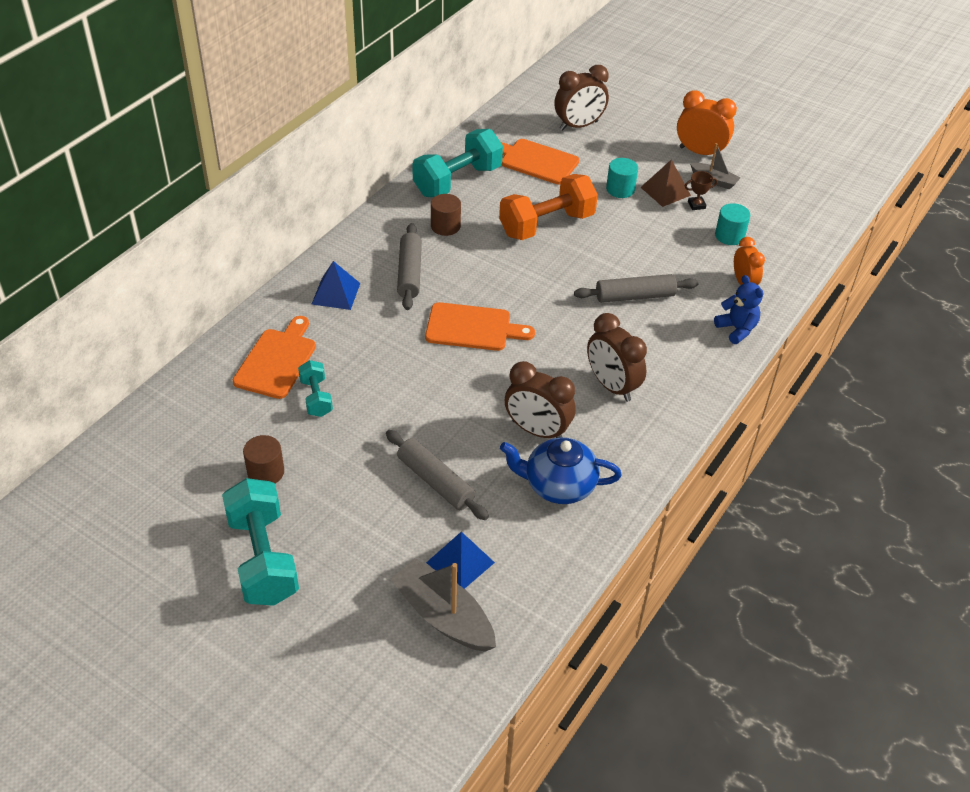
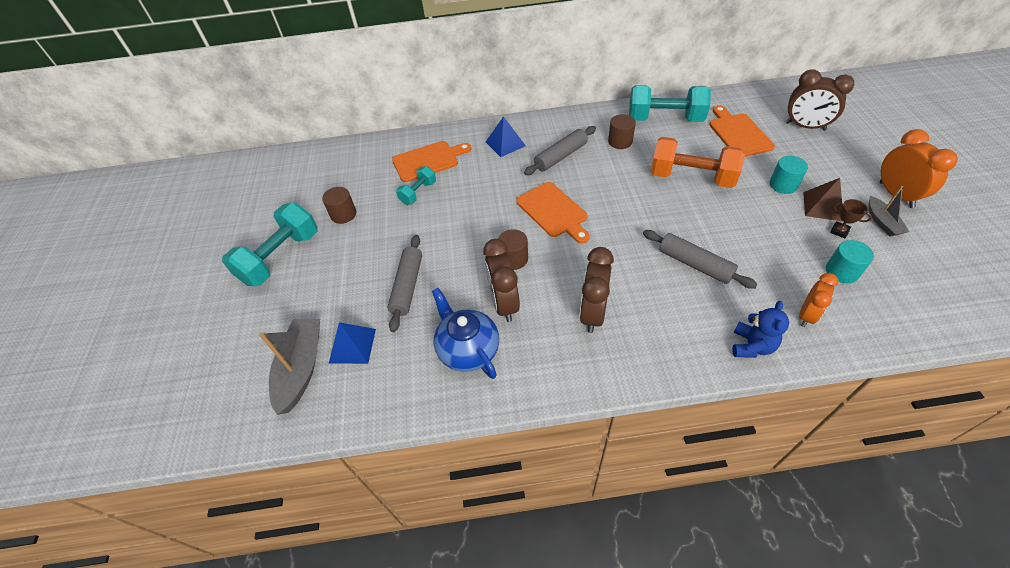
camera: 55 degrees right, 5 degrees up
none -> brown cylinder [498,229,528,270]

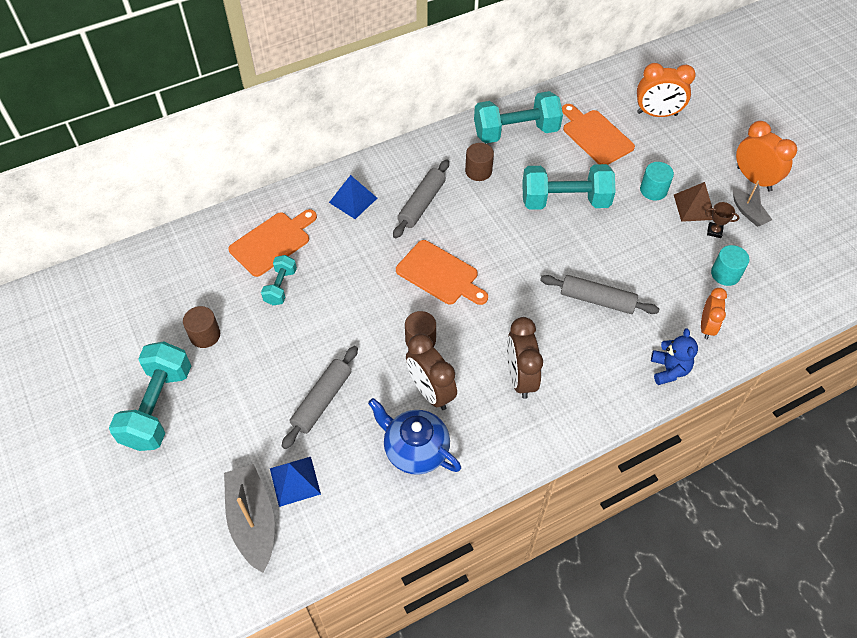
camera: 25 degrees left, 5 degrees up
grey rolling pin [387,235,422,332] -> grey rolling pin turned 45 degrees clockwise [282,346,358,449]
orange dumbbell [651,137,745,188] -> turquoise dumbbell [522,164,615,210]
brown clock [786,69,854,131] -> orange clock [637,63,696,117]

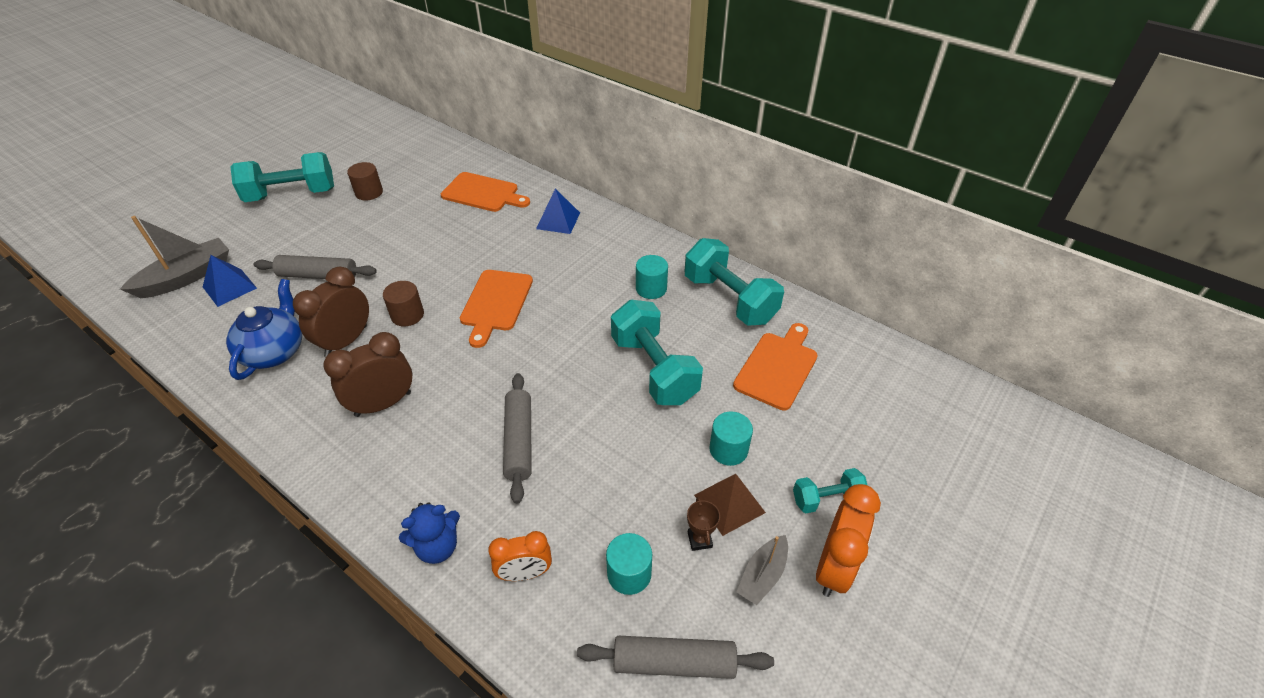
camera: 65 degrees right, 10 degrees down
turquoise dumbbell [261,255,297,305] -> turquoise dumbbell moved to [793,468,867,513]
grey rolling pin [393,159,449,238] -> grey rolling pin moved to [577,636,774,679]
brown cylinder [465,143,494,181] -> turquoise cylinder [636,255,668,299]
orange clock [637,63,696,117] -> none

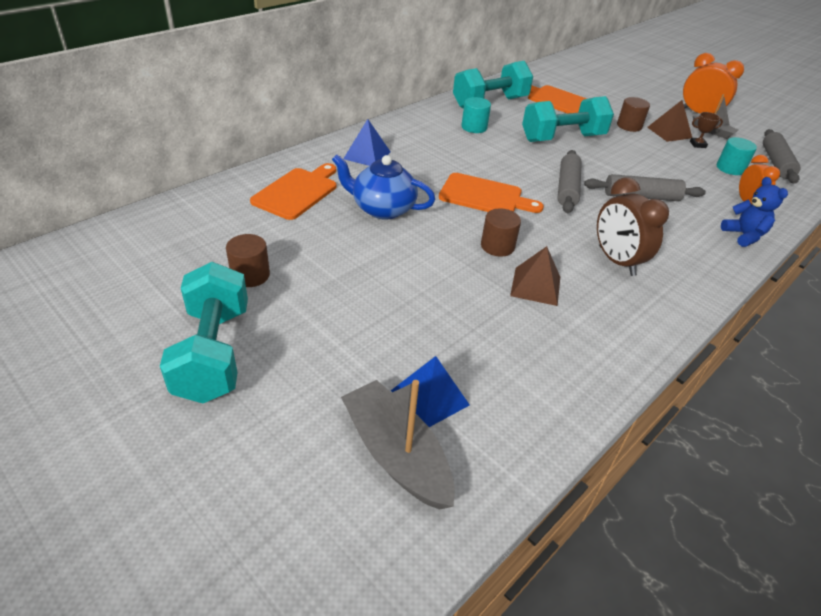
camera: 85 degrees left, 5 degrees down
blue teapot [226,279,302,380] -> blue teapot moved to [332,154,435,220]
grey rolling pin [254,255,377,279] -> grey rolling pin moved to [558,150,582,213]
brown clock [293,267,369,357] -> brown pyramid [510,246,560,306]
turquoise cylinder [709,411,753,466] -> brown cylinder [617,97,650,132]
turquoise dumbbell [793,468,867,513] -> none

